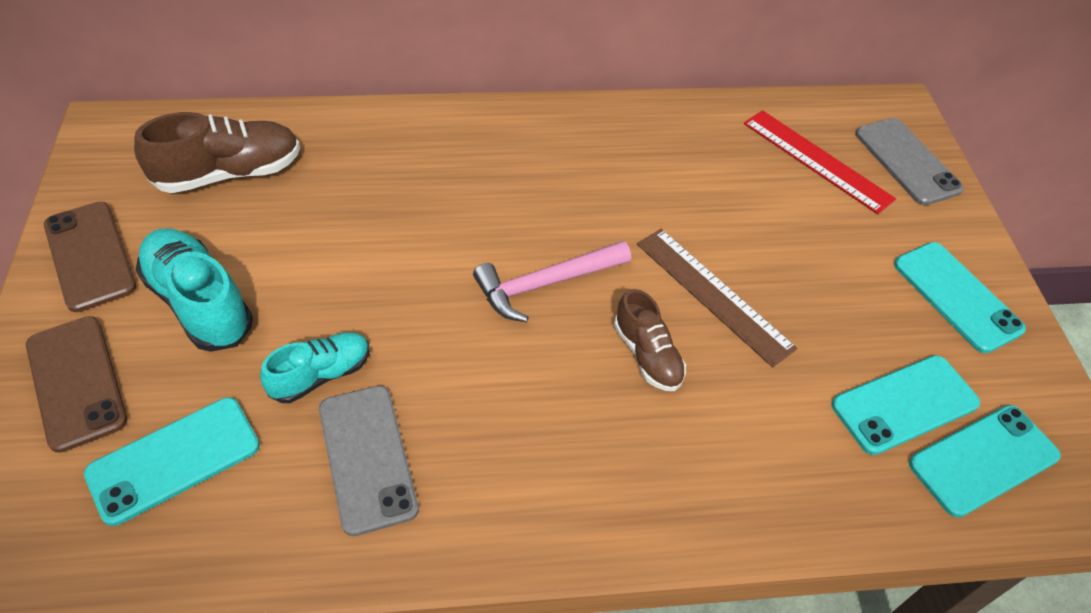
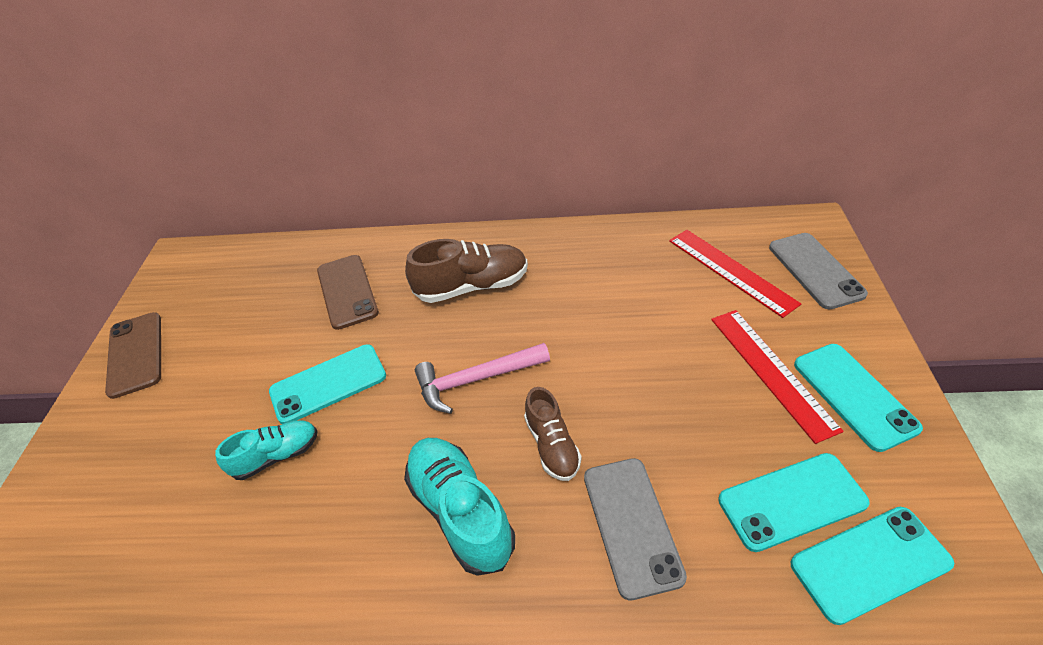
camera: 15 degrees right, 5 degrees down
brown phone [26,316,127,453] -> brown phone moved to [317,255,379,330]
turquoise phone [84,397,260,526] -> turquoise phone moved to [269,344,386,424]
brown shoe [134,112,300,193] -> brown shoe moved to [405,239,528,303]
turquoise shoe [136,228,253,352] -> turquoise shoe moved to [404,438,515,576]
grey phone [319,386,419,536] -> grey phone moved to [584,458,687,600]
brown ruler [637,229,797,367] -> none
none -> red ruler [711,310,844,444]

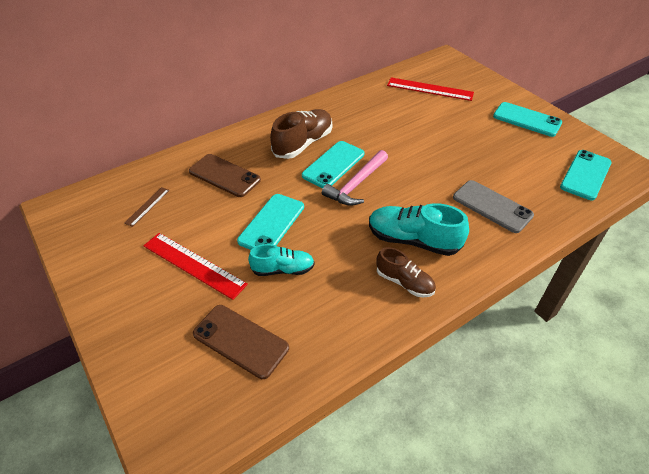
camera: 40 degrees left, 0 degrees up
brown phone [105,312,161,399] -> brown phone moved to [193,305,289,379]
turquoise shoe [215,420,318,480] -> turquoise shoe turned 60 degrees clockwise [248,244,314,276]
brown shoe [524,387,582,481] -> brown shoe moved to [376,247,436,297]
red ruler [711,310,844,444] -> red ruler moved to [144,233,248,300]
turquoise phone [718,453,870,552] -> turquoise phone moved to [302,141,364,188]
grey phone [769,233,868,310] -> none
none -> brown ruler [124,187,170,227]

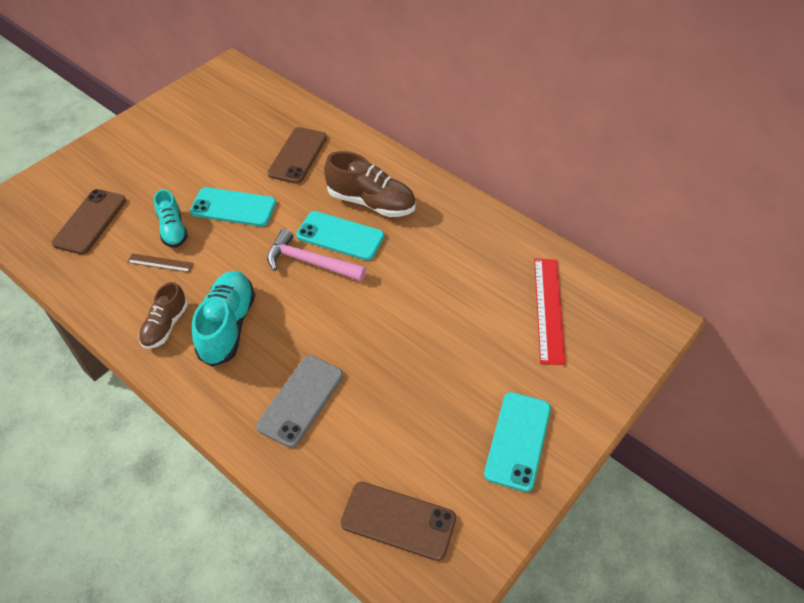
camera: 75 degrees right, 5 degrees up
brown ruler [124,187,170,227] -> brown ruler moved to [127,254,194,272]
red ruler [144,233,248,300] -> none
turquoise phone [560,150,612,200] -> brown phone [341,482,456,561]

